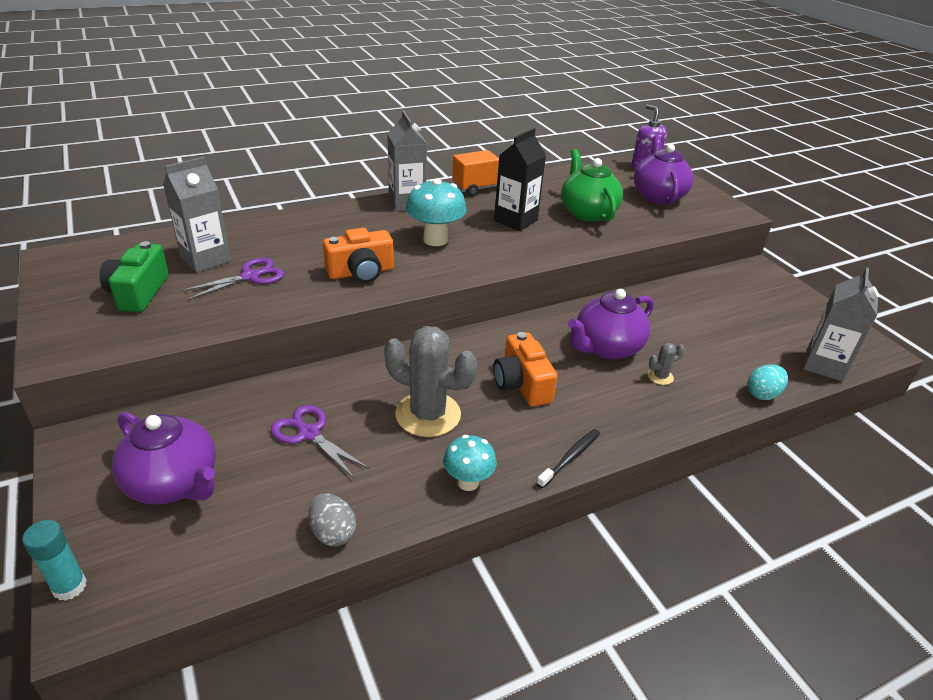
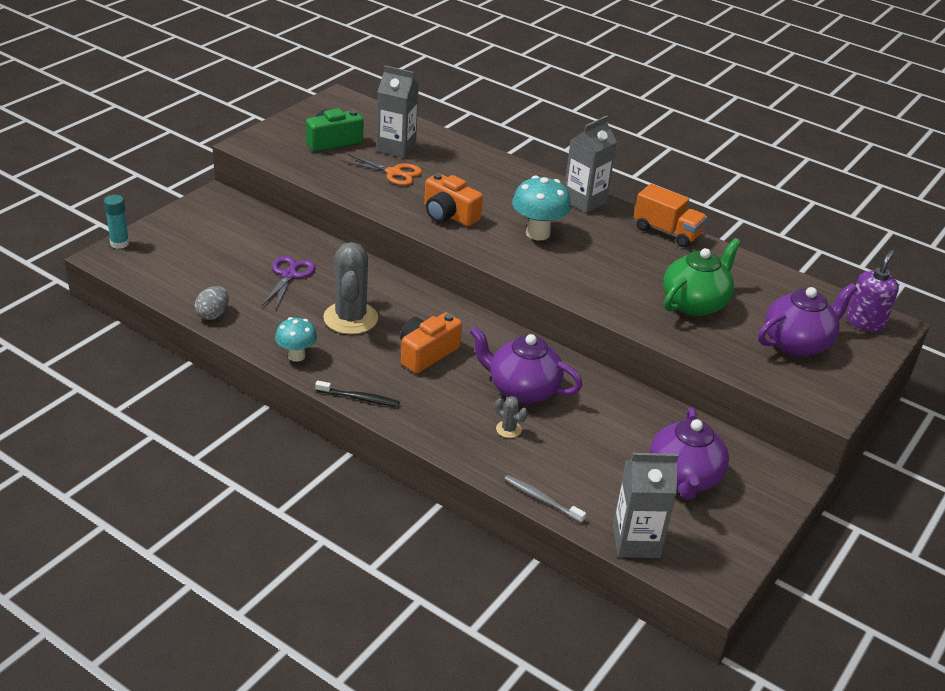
camera: 60 degrees right, 0 degrees up
purple teapot [112,412,216,505] -> purple teapot moved to [649,407,729,500]
purple scissors [181,257,284,300] -> orange scissors [341,154,422,186]
black carton [494,128,546,231] -> none
turquoise egg [747,364,788,400] -> grey toothbrush [504,475,586,523]

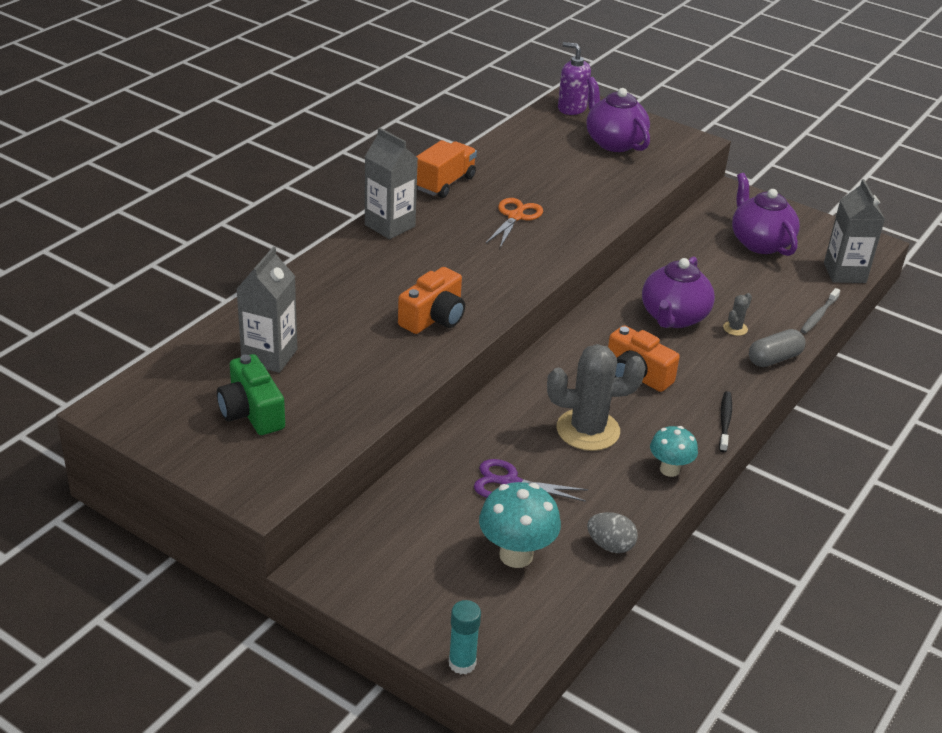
camera: 90 degrees left, 0 degrees up
orange scissors [341,154,422,186] -> orange scissors moved to [485,198,543,248]
turquoise mushroom [512,176,571,240] -> turquoise mushroom moved to [479,482,561,568]
purple teapot [649,407,729,500] -> purple teapot turned 120 degrees counterclockwise [732,173,800,256]
green teapot [663,238,741,316] -> none
none -> grey capsule [749,329,806,367]

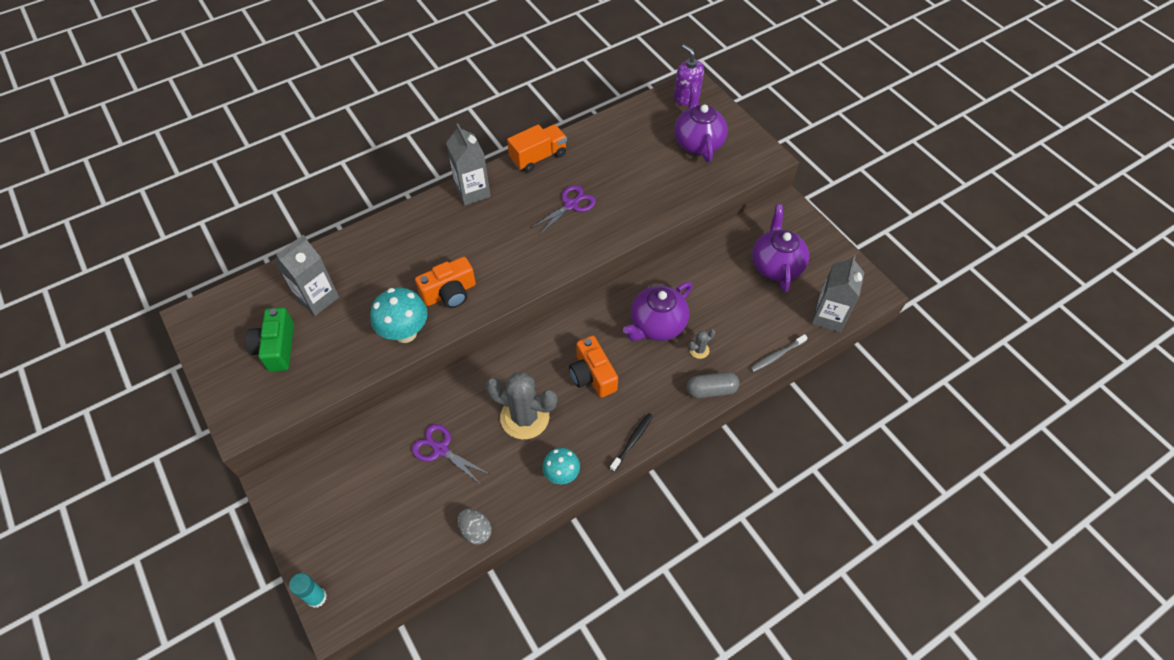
camera: 25 degrees right, 20 degrees up
turquoise mushroom [479,482,561,568] -> turquoise mushroom moved to [370,288,428,343]
orange scissors [485,198,543,248] -> purple scissors [530,185,596,235]

